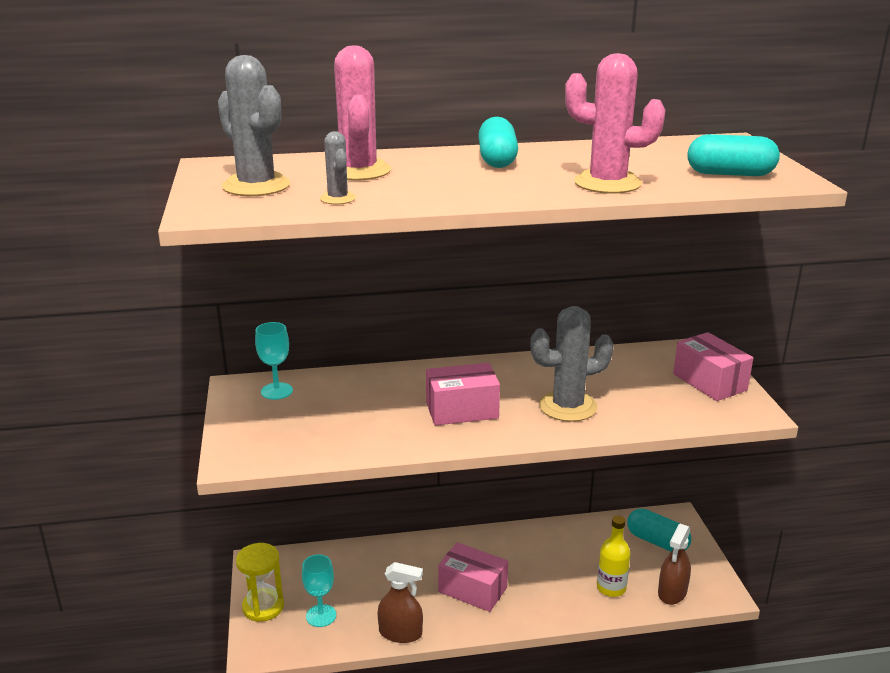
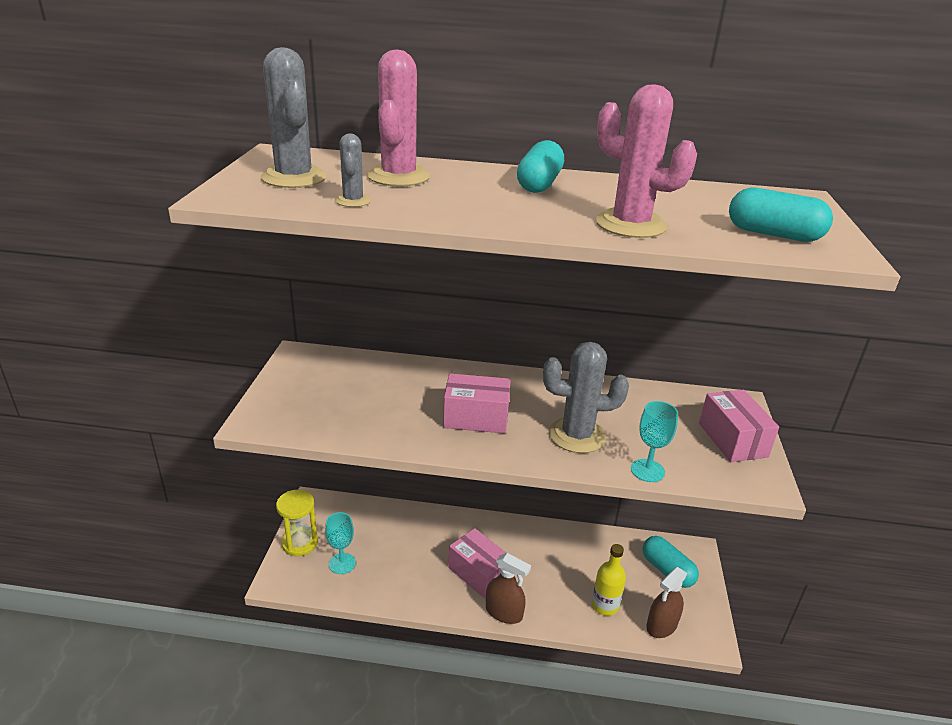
camera: 15 degrees right, 5 degrees up
turquoise goblet [255,322,293,400] -> turquoise goblet moved to [631,401,678,482]
brown spray bottle [378,562,423,643] -> brown spray bottle moved to [486,553,531,624]

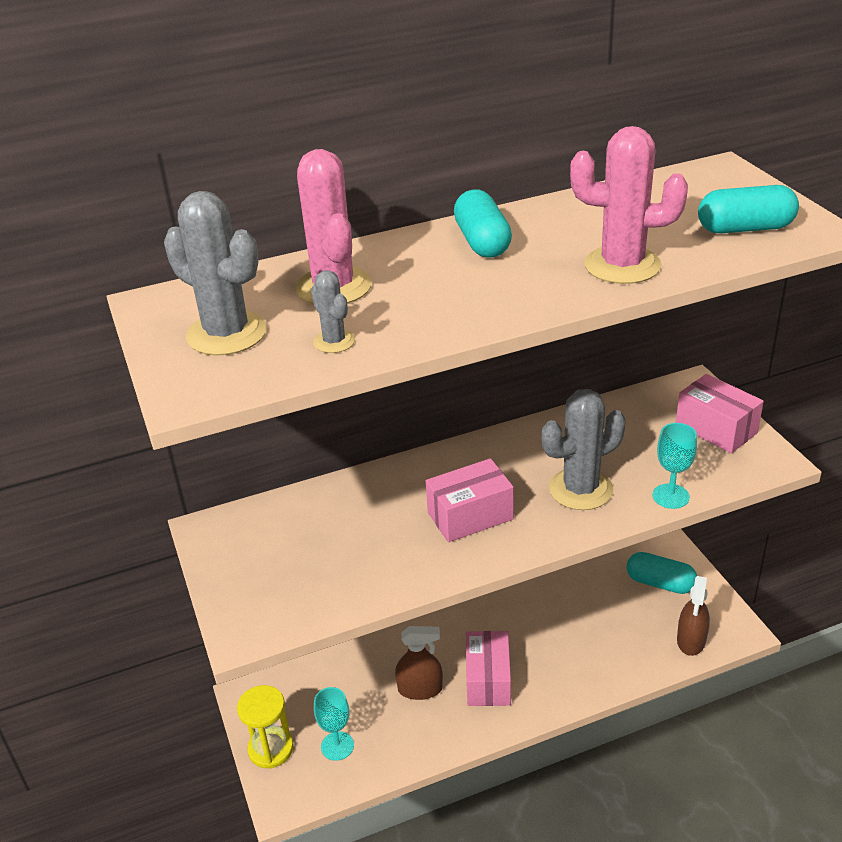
camera: 25 degrees left, 5 degrees up
pink box [448,528,506,599] -> pink box turned 75 degrees clockwise [466,631,511,706]
brown spray bottle [486,553,531,624] -> brown spray bottle moved to [395,626,443,700]
yellow bottle [592,544,626,616] -> none

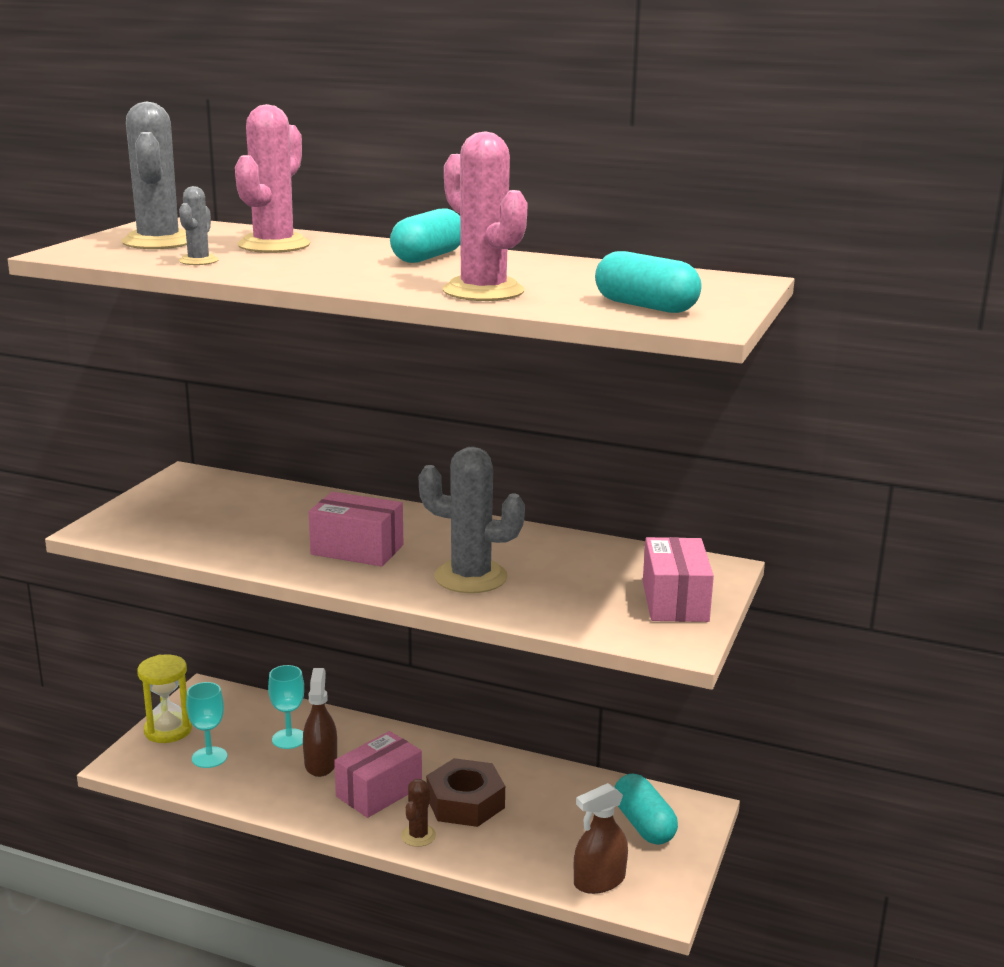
camera: 40 degrees right, 15 degrees down
brown spray bottle [395,626,443,700] -> brown spray bottle turned 135 degrees counterclockwise [303,668,337,777]
turquoise goblet [653,423,697,509] -> turquoise goblet moved to [268,665,304,749]
none -> brown cactus [401,779,436,847]
none -> brown nut [426,758,505,827]

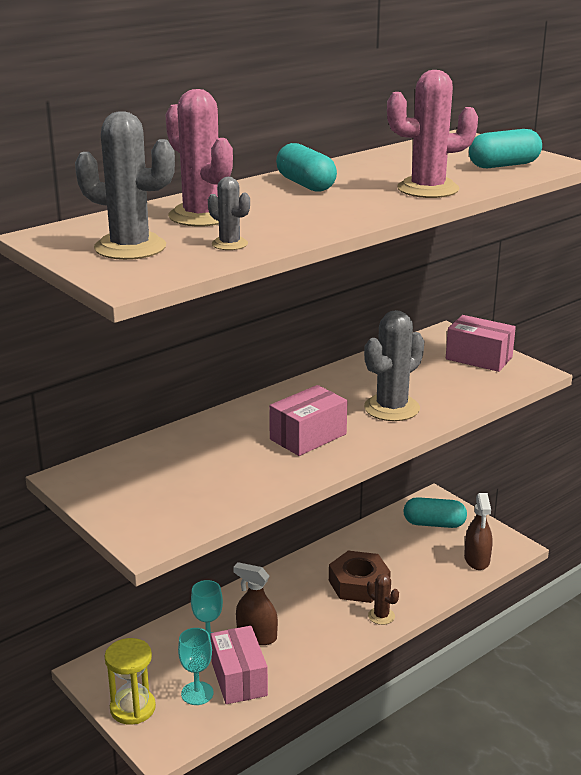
camera: 60 degrees left, 5 degrees up
pink box [334,731,422,818] -> pink box moved to [210,626,268,704]

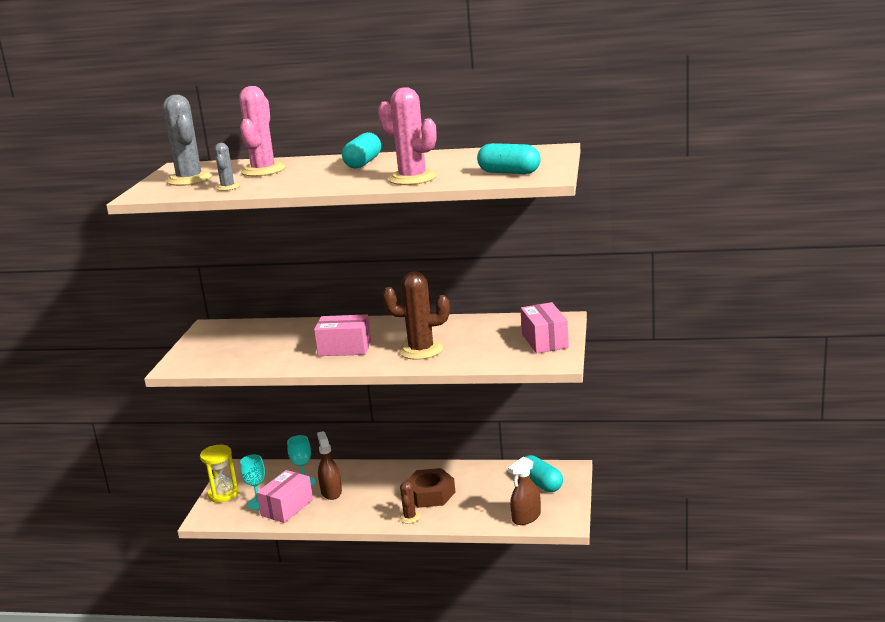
camera: 50 degrees right, 5 degrees down
grey cactus [364,310,424,421] -> brown cactus [382,271,450,360]

